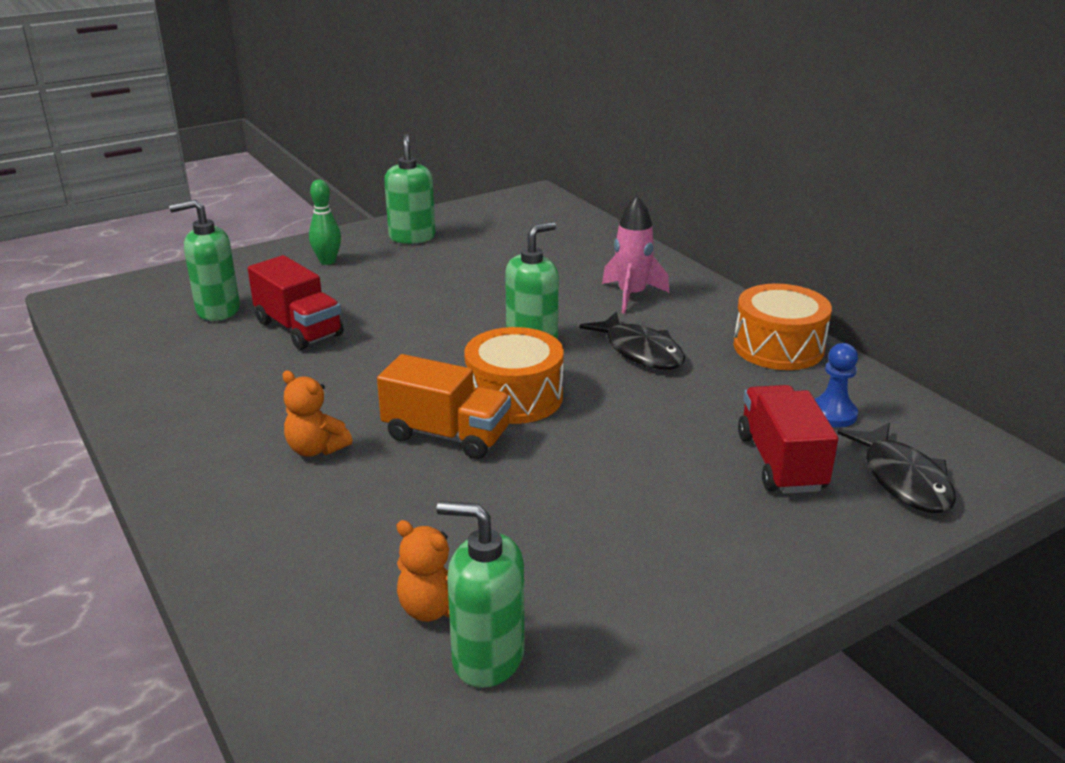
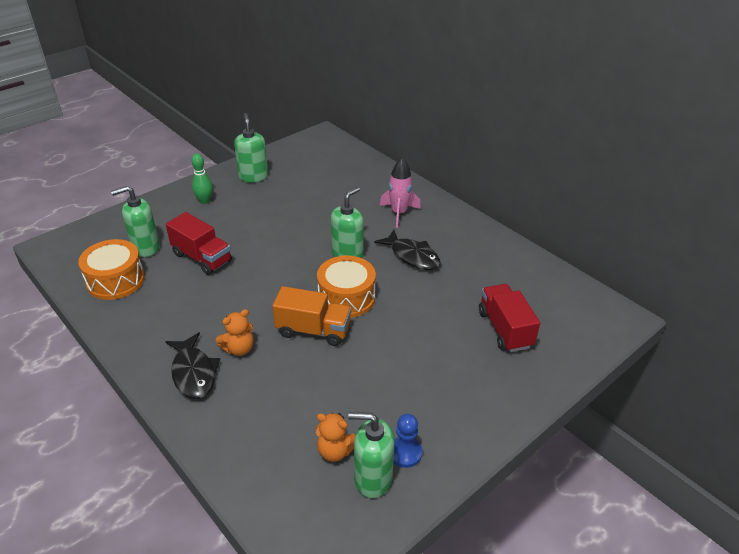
camera: 10 degrees left, 10 degrees up
orange teddy bear [282,370,353,457] -> orange teddy bear turned 60 degrees counterclockwise [216,309,253,356]
orange drum [734,284,832,370] -> orange drum moved to [78,239,145,300]
blue pawn [815,343,858,427] -> blue pawn moved to [393,414,422,468]
black fish [837,423,956,513] -> black fish moved to [166,332,220,399]

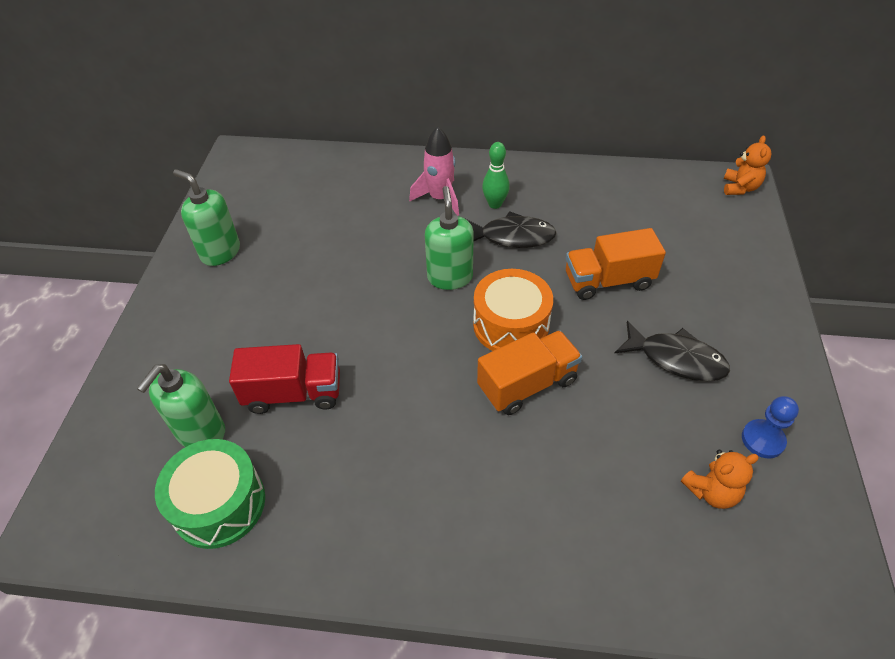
camera: 40 degrees left, 10 degrees up
orange drum [78,239,145,300] -> green drum [155,439,265,549]
black fish [166,332,220,399] -> black fish moved to [614,321,730,381]
green bowling pin [191,153,213,204] -> green bowling pin moved to [482,142,510,209]
orange teddy bear [216,309,253,356] -> orange teddy bear moved to [724,135,772,195]
green soap dispenser [348,412,395,498] -> none
red truck [479,284,540,352] -> none
none -> orange truck [566,228,666,300]

